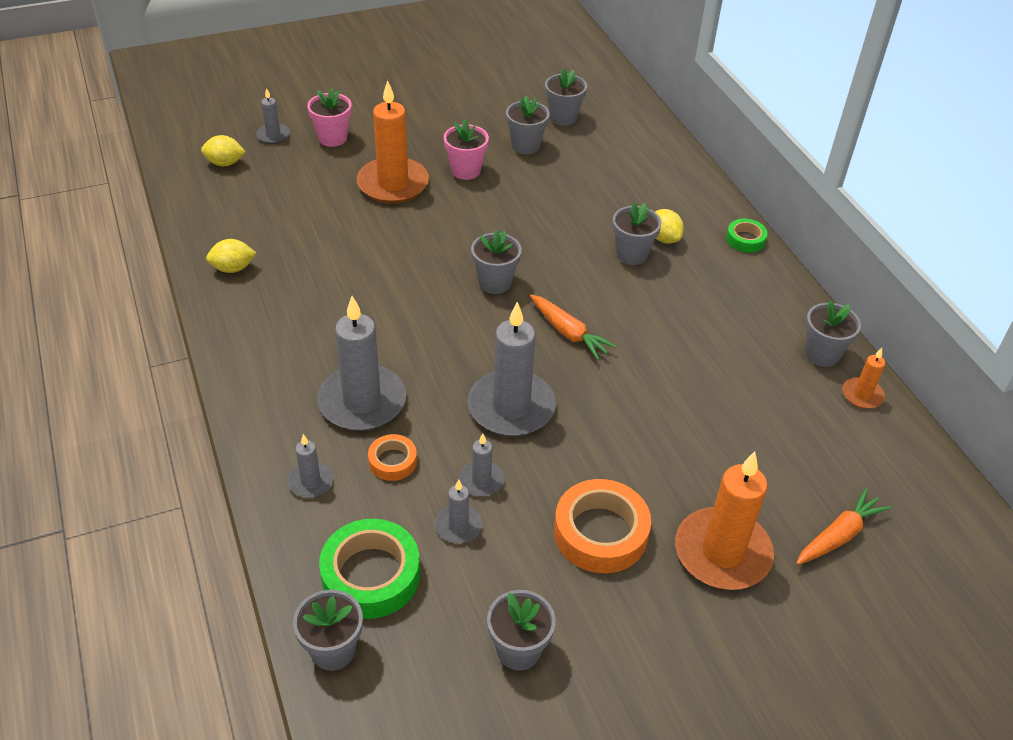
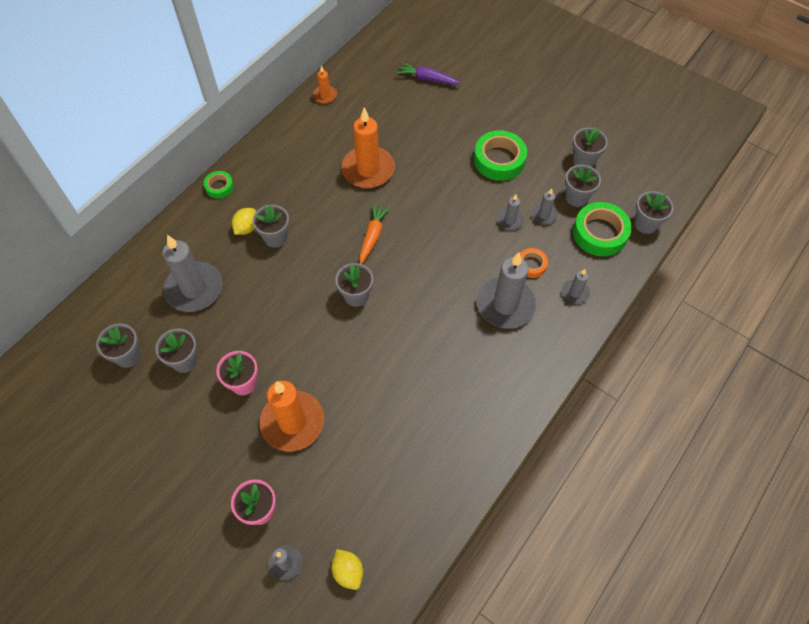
camera: 120 degrees left, 15 degrees up
yellow lemon [206,239,256,273] -> none
grey candle [468,302,556,437] -> grey candle moved to [162,235,222,312]
orange tape [554,479,651,573] -> green tape [474,130,527,181]
orange candle [675,451,774,590] -> orange candle moved to [341,108,395,188]
orange carrot [796,488,891,565] -> purple carrot [396,62,461,85]
grey flower pot [805,300,861,367] -> grey flower pot moved to [565,165,601,207]

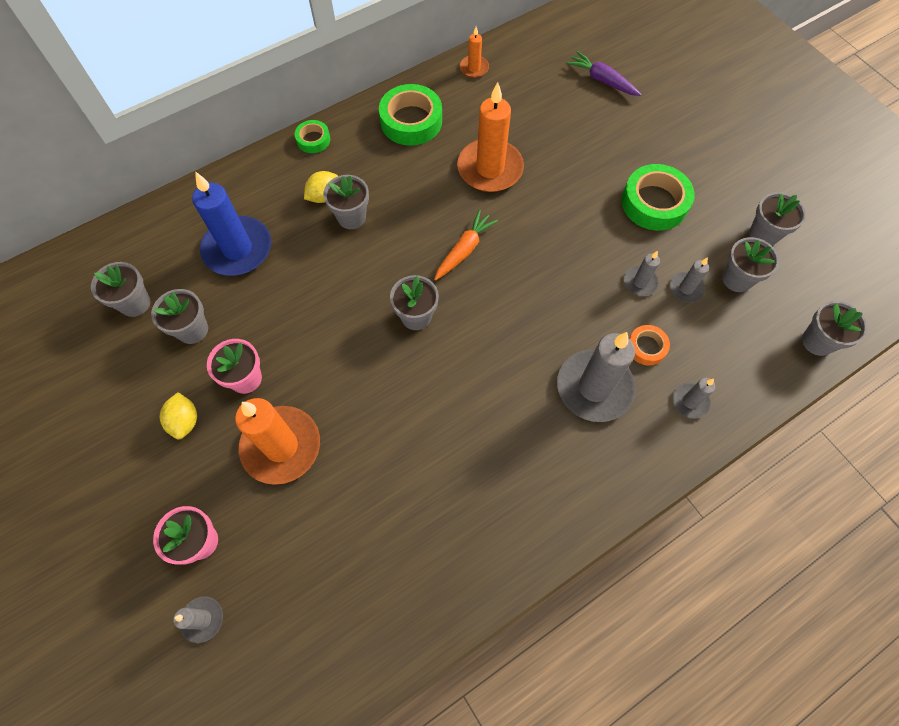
camera: 20 degrees right, 5 degrees up
grey candle [162,235,222,312] -> blue candle [192,171,271,276]
yellow lemon [331,549,363,590] -> yellow lemon moved to [159,392,197,439]
green tape [573,202,632,256] -> green tape moved to [379,84,442,146]

